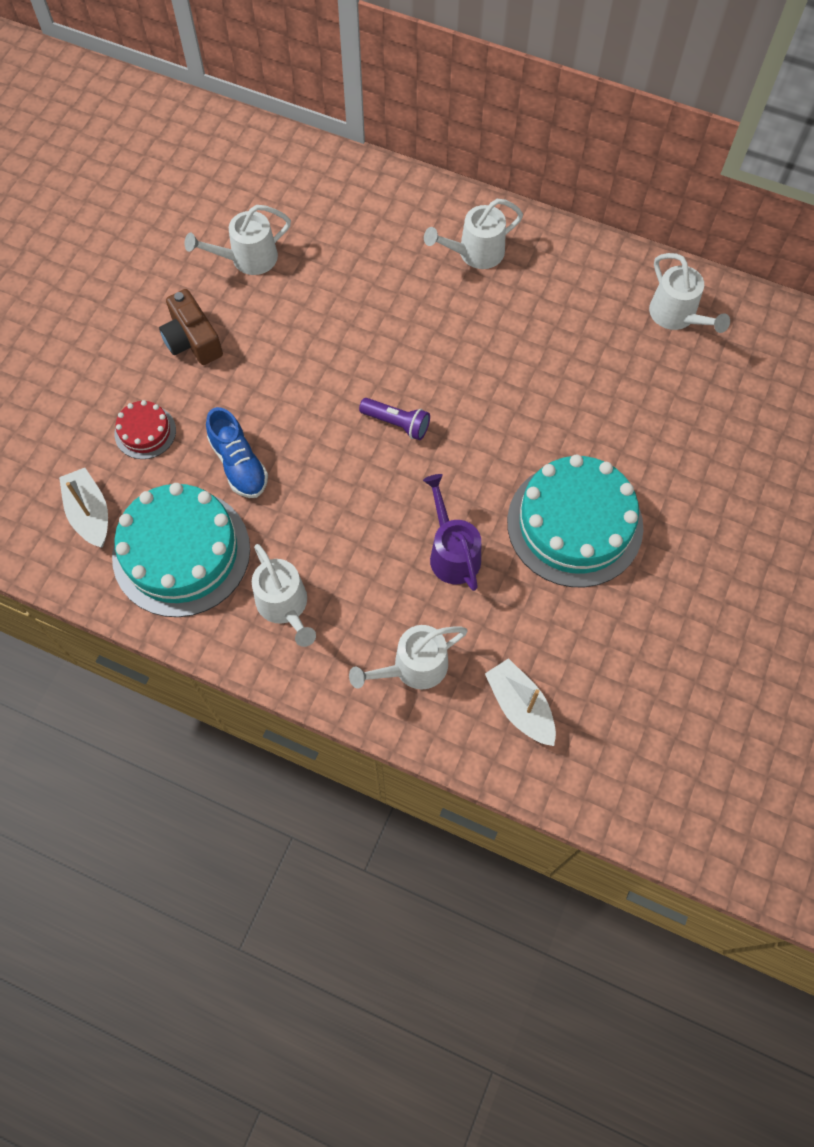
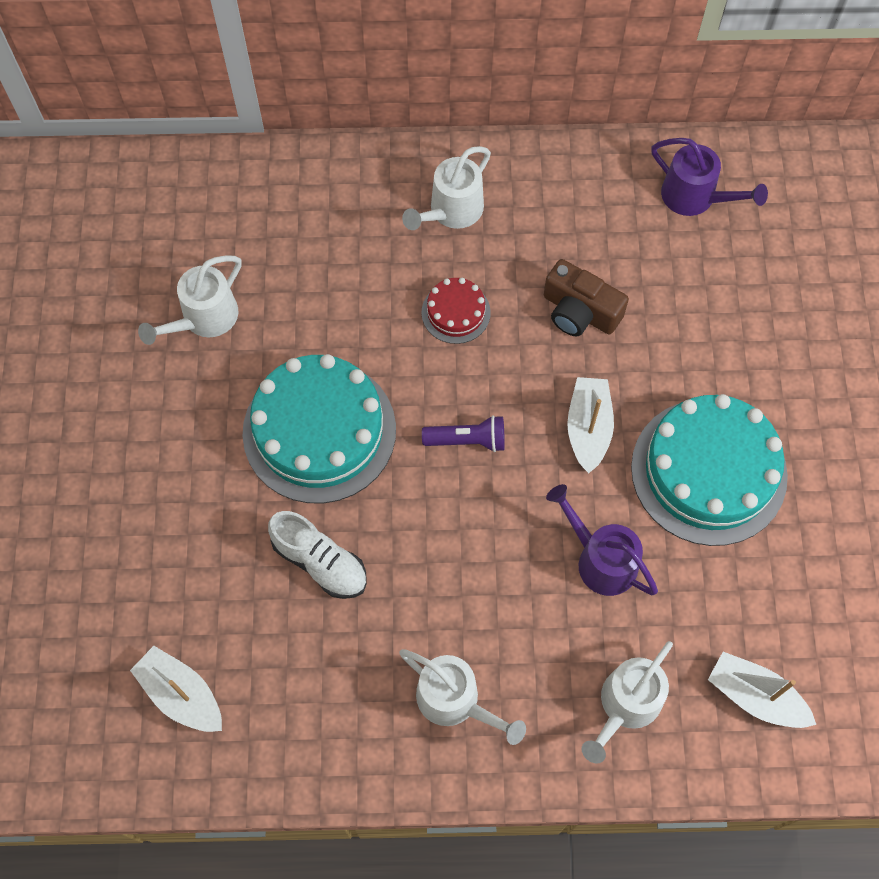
camera: 25 degrees left, 0 degrees up
turquoise cake [112,483,250,617] -> turquoise cake moved to [242,354,396,503]
red cake [115,400,176,459] -> red cake moved to [421,278,491,344]
brown camera [159,289,223,365] -> brown camera moved to [544,259,629,336]
blue shoe [206,407,268,498] -> white shoe [268,511,367,599]
white watering can [649,253,730,333] -> purple watering can [651,138,768,216]
none -> white boat [567,377,614,473]

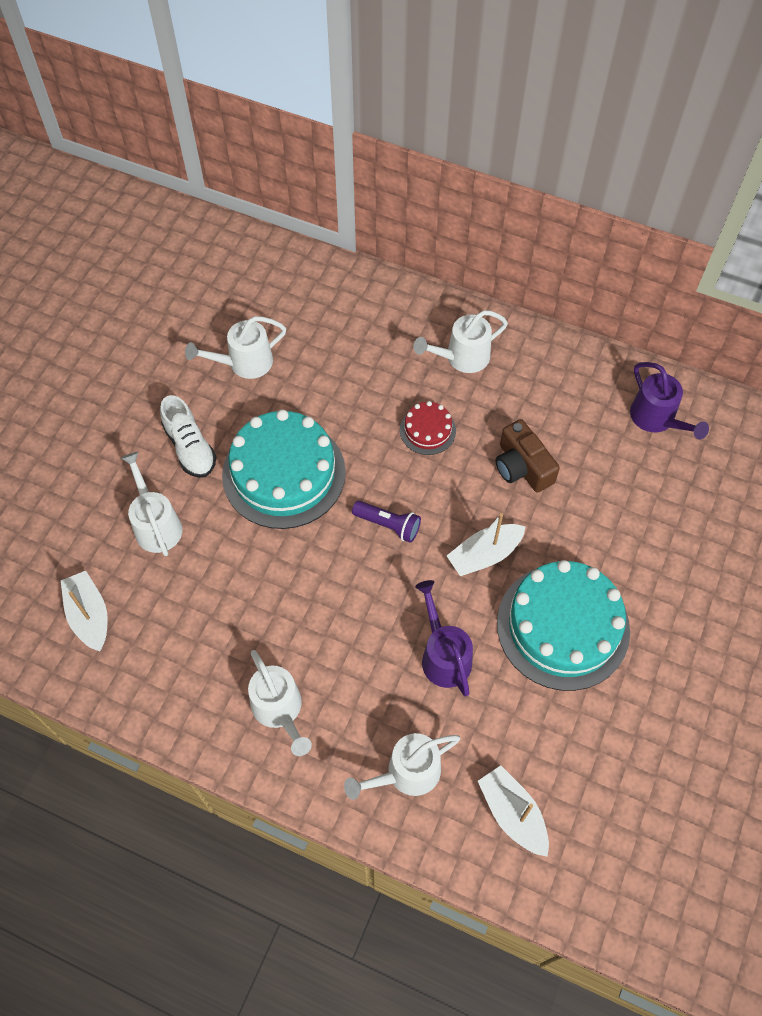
camera: 25 degrees right, 5 degrees down
white shoe [268,511,367,599] -> white shoe moved to [160,395,216,478]
white boat [567,377,614,473] -> white boat turned 150 degrees counterclockwise [447,513,526,576]
none -> white watering can [121,452,182,556]

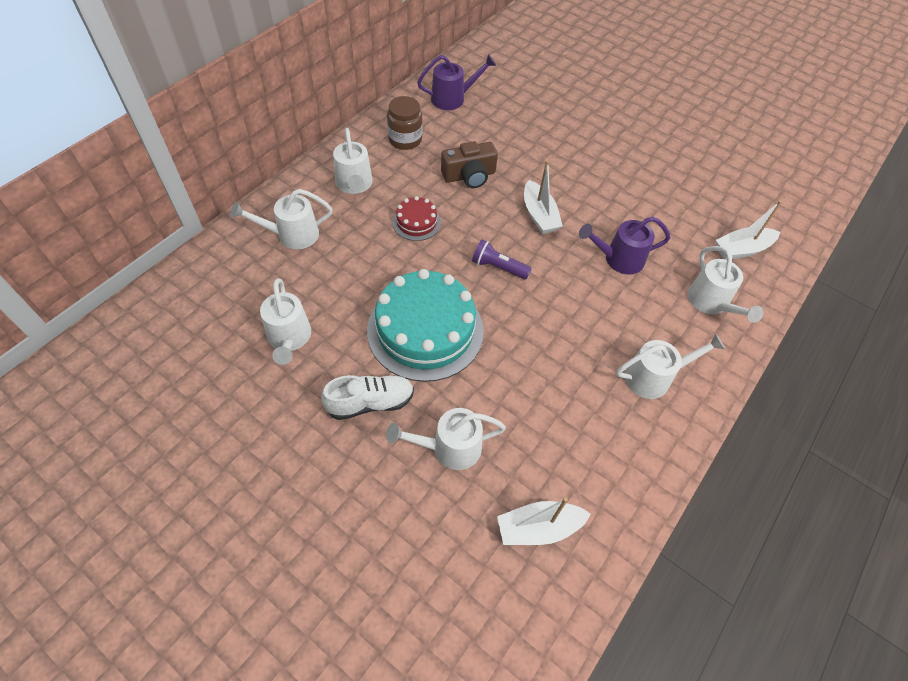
camera: 80 degrees left, 5 degrees down
purple flashlight [352,501,421,543] -> purple flashlight turned 105 degrees counterclockwise [472,240,532,279]
turquoise cake [497,560,630,691] -> none
none -> white watering can [231,189,333,249]
none -> brown jar [387,96,423,150]

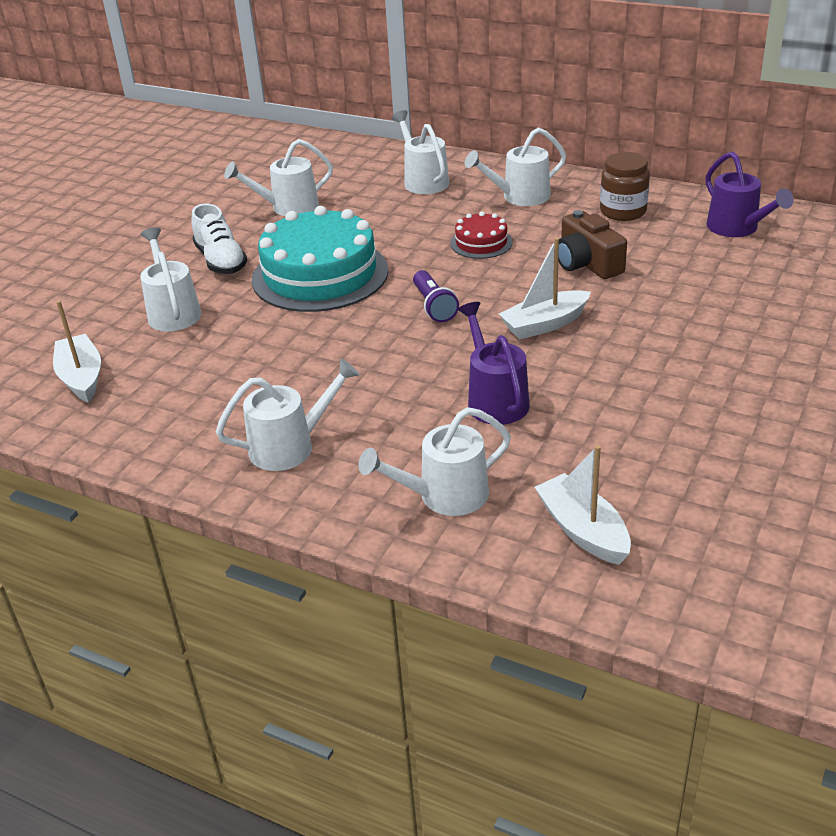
camera: 85 degrees right, 20 degrees down
purple flashlight [472,240,532,279] -> purple flashlight turned 150 degrees clockwise [413,270,459,322]
white watering can [616,333,725,399] -> white watering can turned 90 degrees counterclockwise [216,358,360,471]

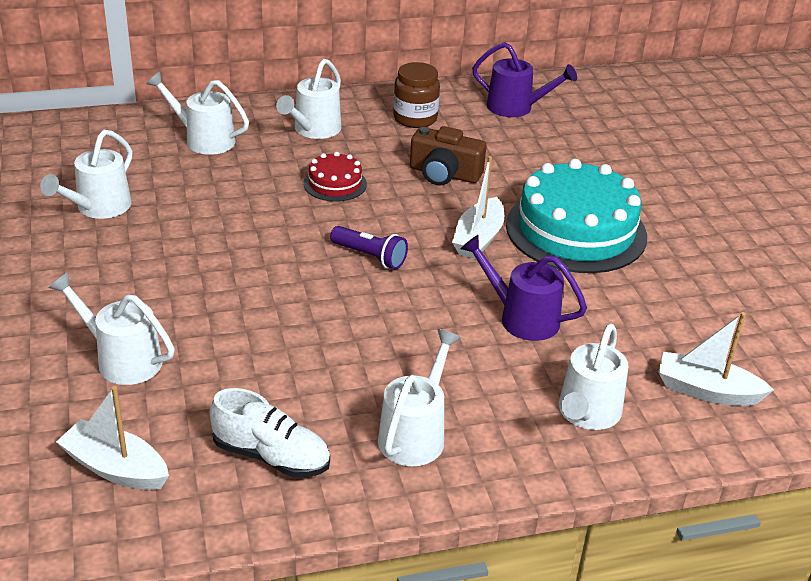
camera: 45 degrees left, 0 degrees up
white shoe [192,203,248,274] -> white shoe moved to [210,388,330,478]
turquoise cake [252,206,389,312] -> turquoise cake moved to [506,159,647,273]

